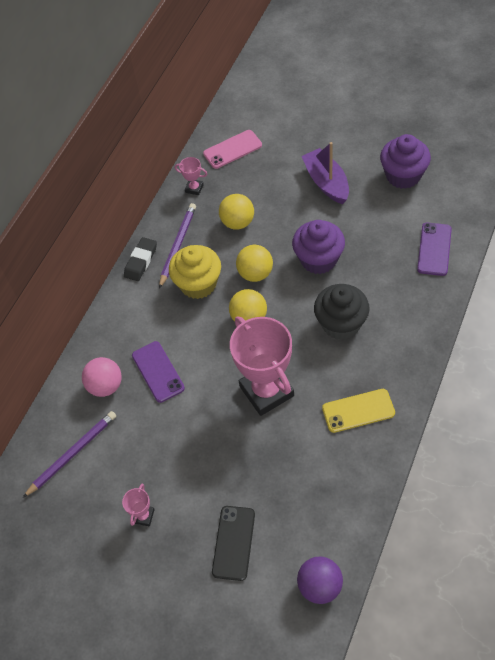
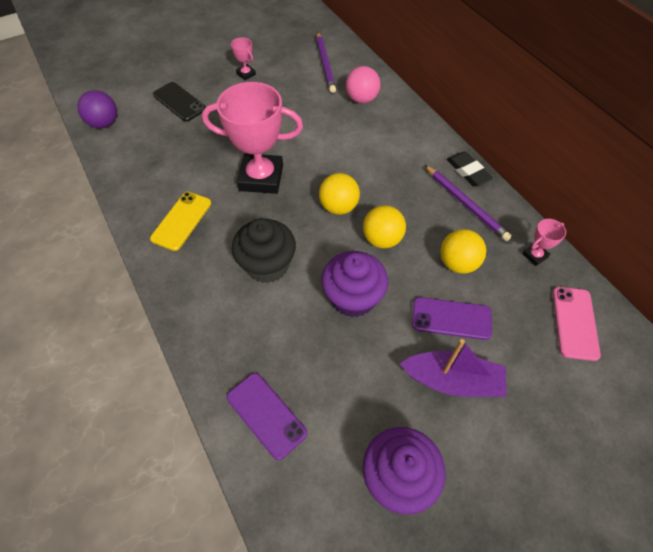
camera: 120 degrees right, 0 degrees up
purple phone [132,341,185,403] -> purple phone moved to [412,297,492,340]
yellow cupcake [169,245,221,299] -> none

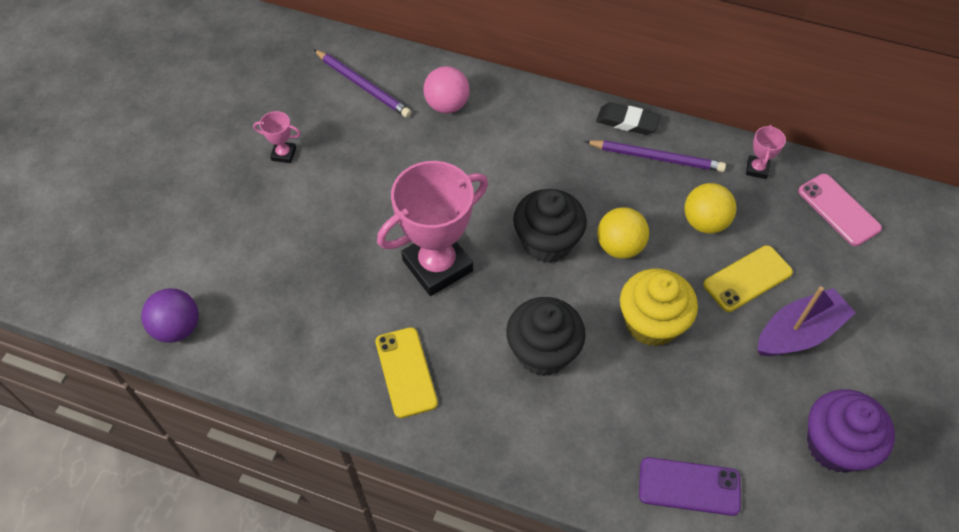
camera: 40 degrees left, 0 degrees up
black phone [153,82,206,122] -> none
yellow ball [319,173,360,215] -> black cupcake [513,189,587,263]
purple cupcake [321,251,388,318] -> yellow cupcake [620,269,698,347]
purple phone [412,297,492,340] -> yellow phone [703,245,793,312]

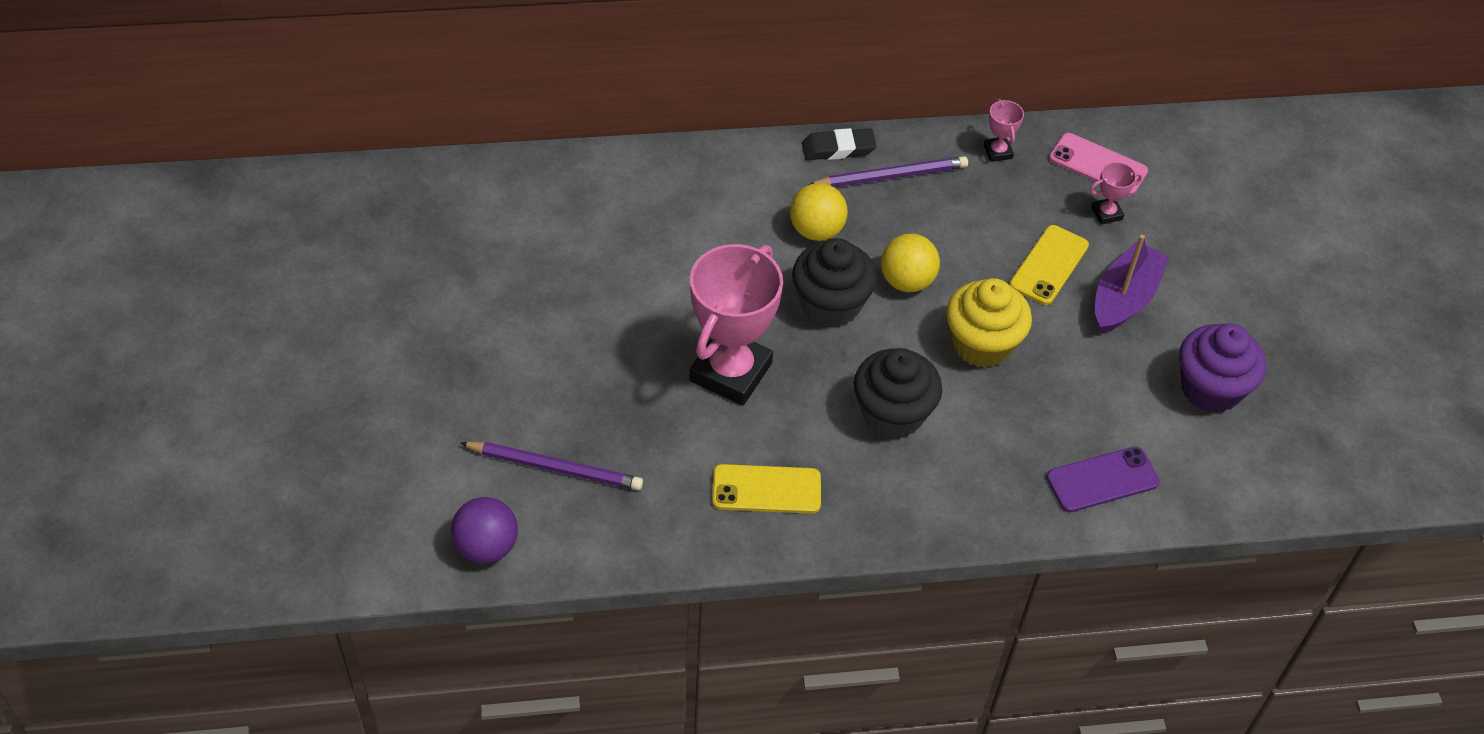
camera: 30 degrees left, 5 degrees down
pink trophy [253,111,301,163] -> pink trophy moved to [1090,162,1142,225]
purple pencil [313,49,411,118] -> purple pencil moved to [461,442,643,490]
yellow phone [375,327,438,418] -> yellow phone turned 45 degrees counterclockwise [712,464,821,514]
pink ball [423,66,470,113] -> none
yellow ball [684,183,736,234] -> yellow ball moved to [790,183,848,241]

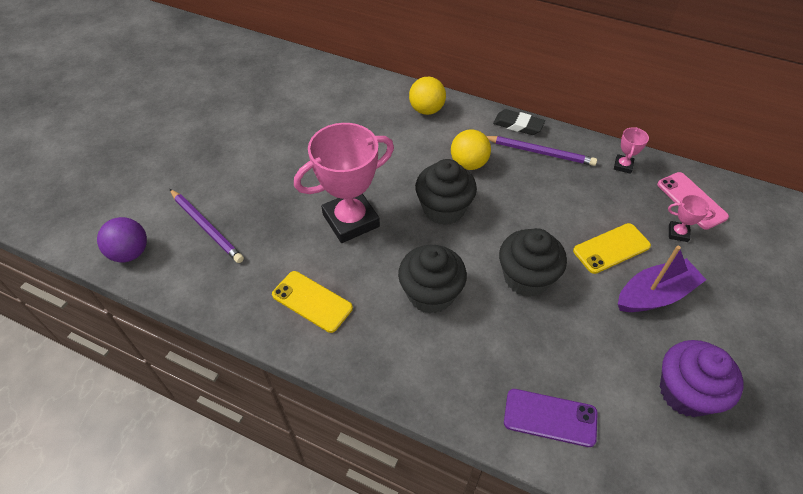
camera: 35 degrees right, 0 degrees up
yellow ball [881,234,940,292] -> yellow ball moved to [409,77,446,115]
yellow cupcake [946,278,1032,368] -> black cupcake [499,228,567,297]

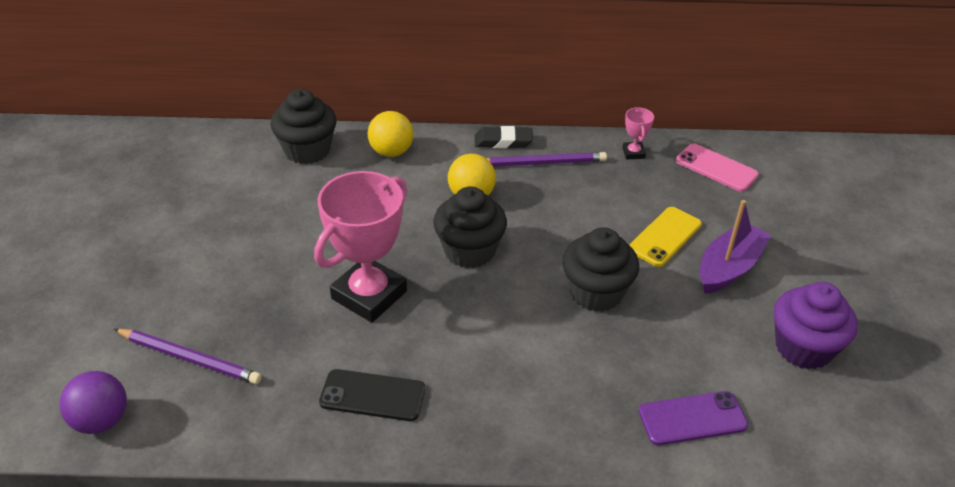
camera: 25 degrees left, 10 degrees down
yellow phone [272,271,353,333] -> black phone [319,369,425,421]
black cupcake [398,245,467,314] -> black cupcake moved to [271,89,336,164]
pink trophy [668,194,716,242] -> none

